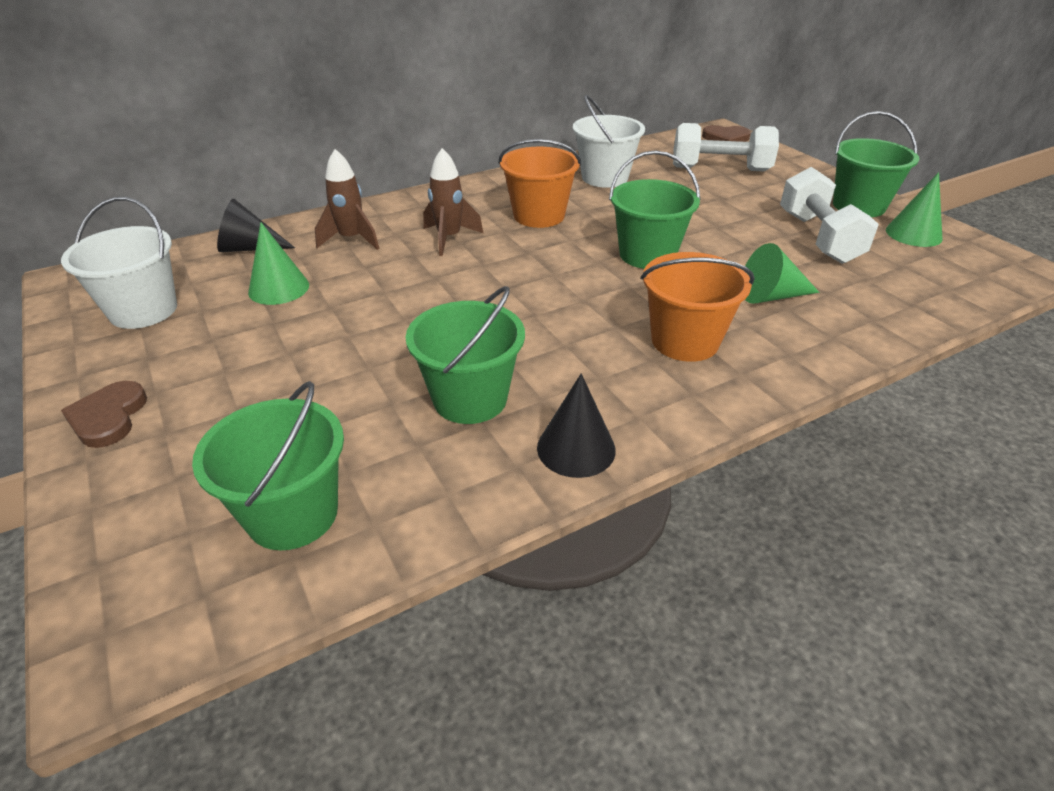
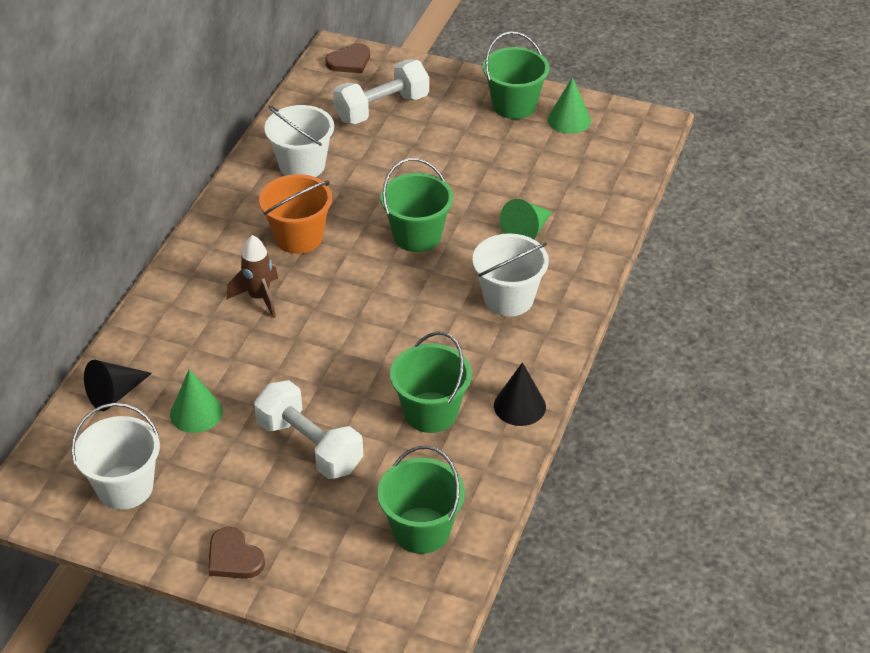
camera: 40 degrees left, 5 degrees up
brown rocket [315,149,379,250] -> none
orange bucket [641,252,755,362] -> white bucket [472,233,549,316]
white dumbbell [780,167,879,264] -> white dumbbell moved to [254,380,363,479]

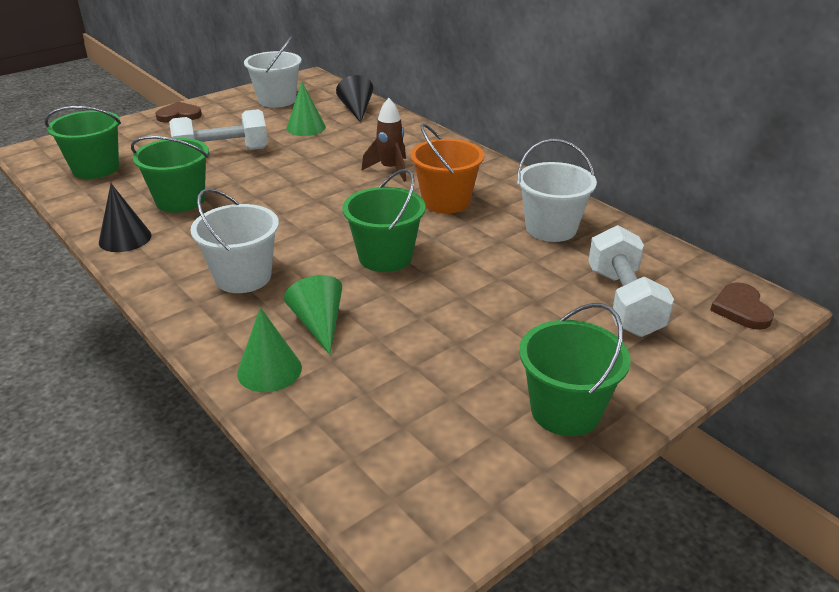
camera: 120 degrees right, 10 degrees down
green cone [548,77,591,134] -> green cone moved to [237,307,302,392]

